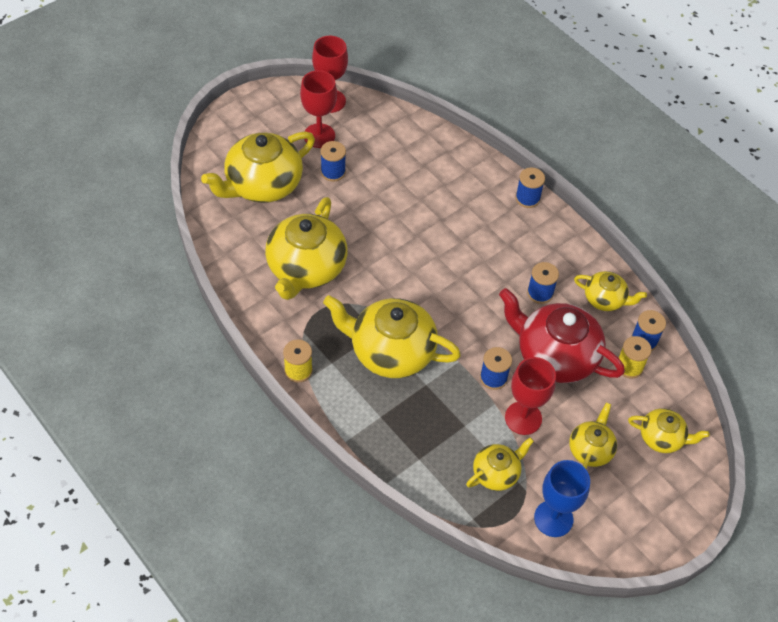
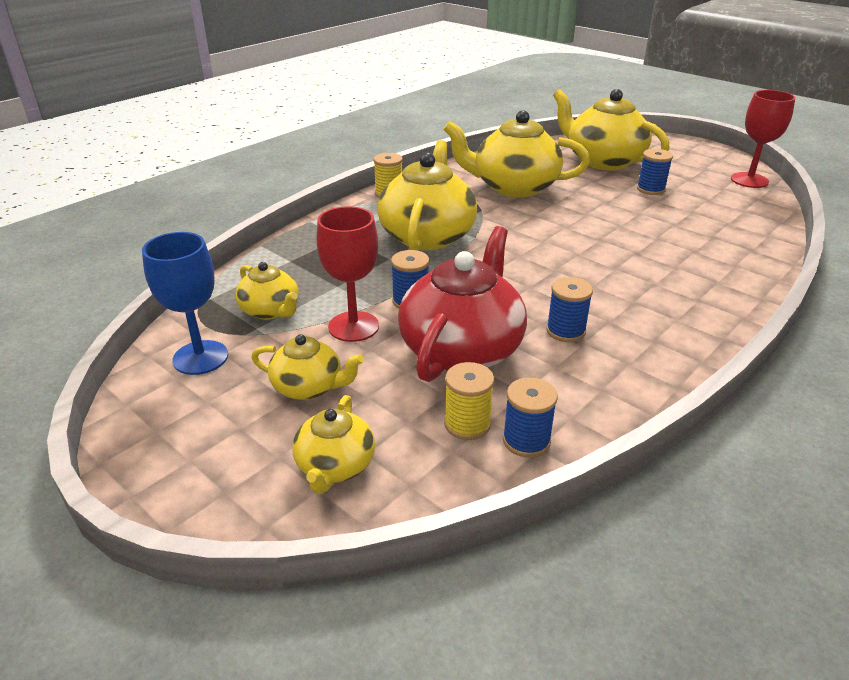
camera: 85 degrees right, 20 degrees down
red goblet [300,70,337,148] -> none
blue spool [515,168,545,208] -> none
yellow teapot [574,271,647,311] -> none

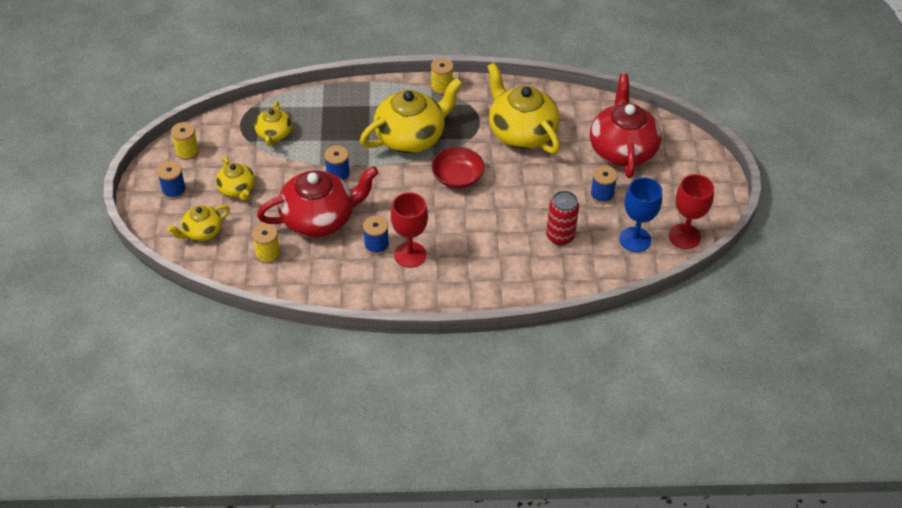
camera: 45 degrees right, 15 degrees up
blue goblet [142,232,228,375] -> blue goblet moved to [619,177,662,252]
red goblet [317,206,379,342] -> red goblet moved to [391,192,428,268]
blue spool [503,377,558,458] -> blue spool moved to [157,161,186,200]
yellow teapot [553,89,670,170] -> red teapot [590,74,662,178]
none -> yellow spool [171,122,199,160]
none -> red bowl [432,147,484,189]
none -> red can [546,191,579,246]

